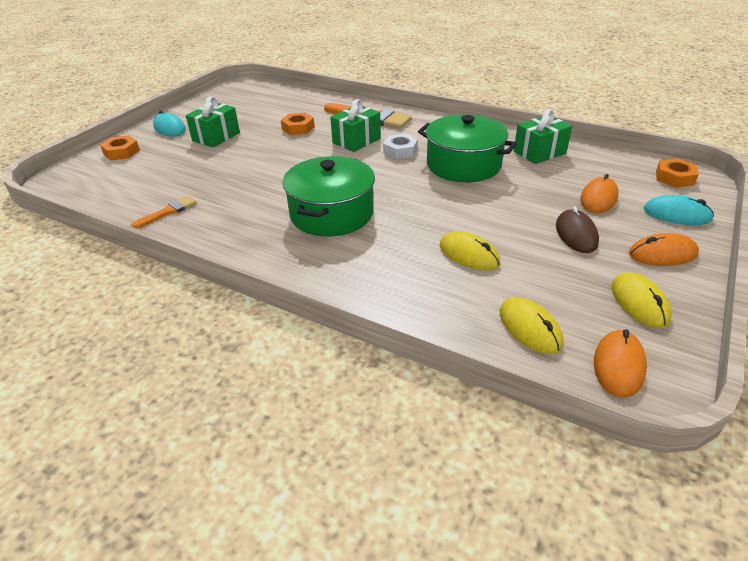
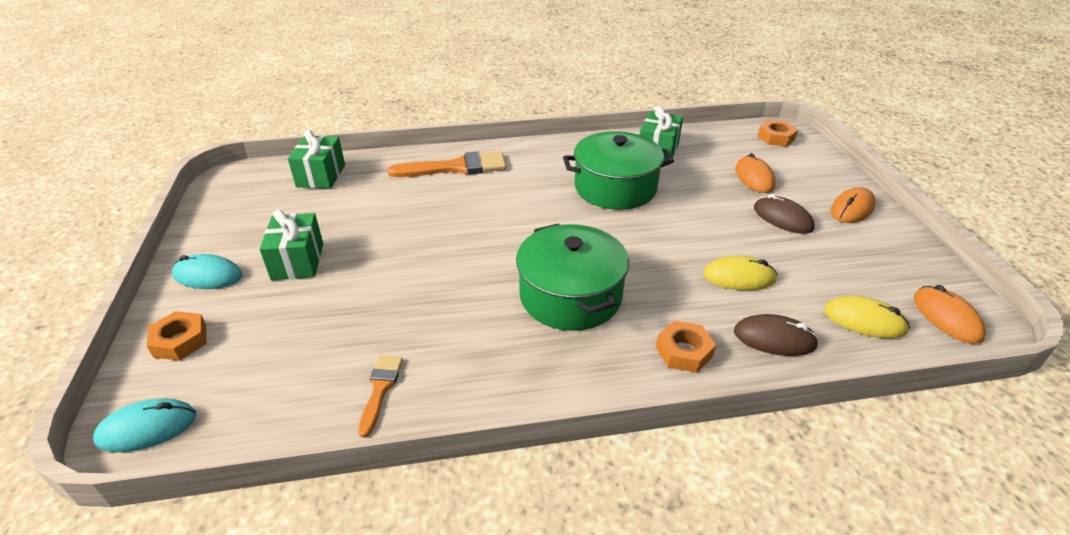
camera: 40 degrees left, 0 degrees up
orange nut [281,113,315,135] -> orange nut moved to [656,321,716,373]
green gift [330,99,381,152] -> green gift moved to [288,130,345,189]
white nut [383,134,418,159] -> none
yellow mouse [611,272,672,328] -> none
turquoise mouse [644,195,714,225] -> turquoise mouse moved to [93,399,197,452]
none -> brown mouse [734,314,819,356]

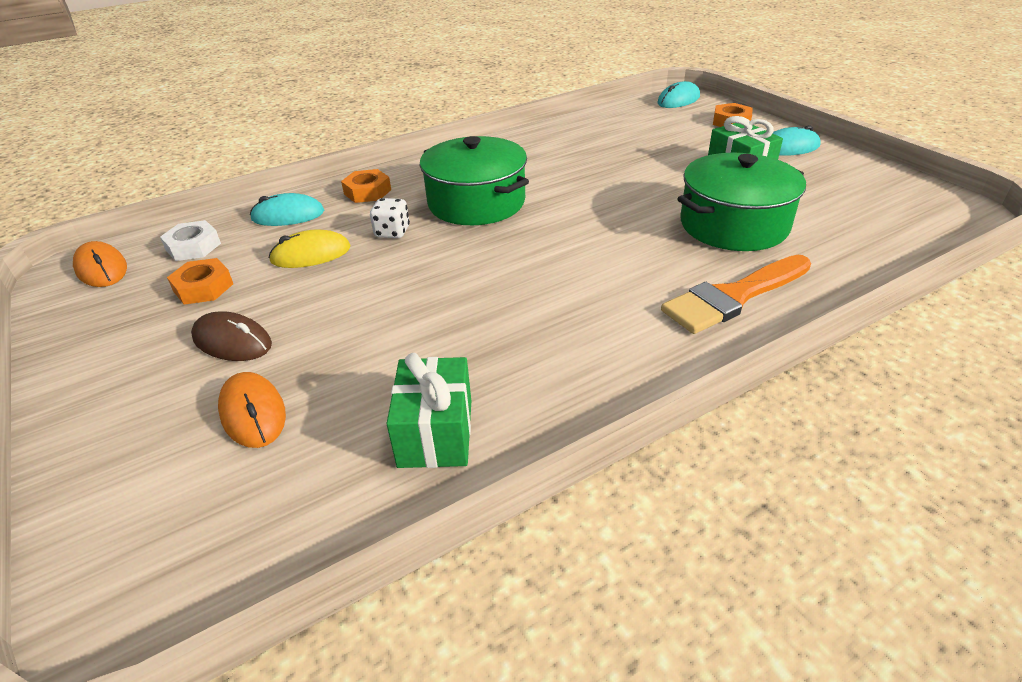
camera: 160 degrees right, 0 degrees up
green gift [288,130,345,189] -> none
orange brush [358,355,403,438] -> none
green pot [563,131,674,210] -> green pot moved to [677,153,806,251]
brown mouse [734,314,819,356] -> turquoise mouse [250,193,324,226]
orange nut [758,120,798,146] -> orange nut moved to [167,258,233,305]
yellow mouse [824,296,910,338] -> white nut [160,220,221,261]
orange mouse [831,187,876,223] -> none
none -> white dice [370,198,410,238]

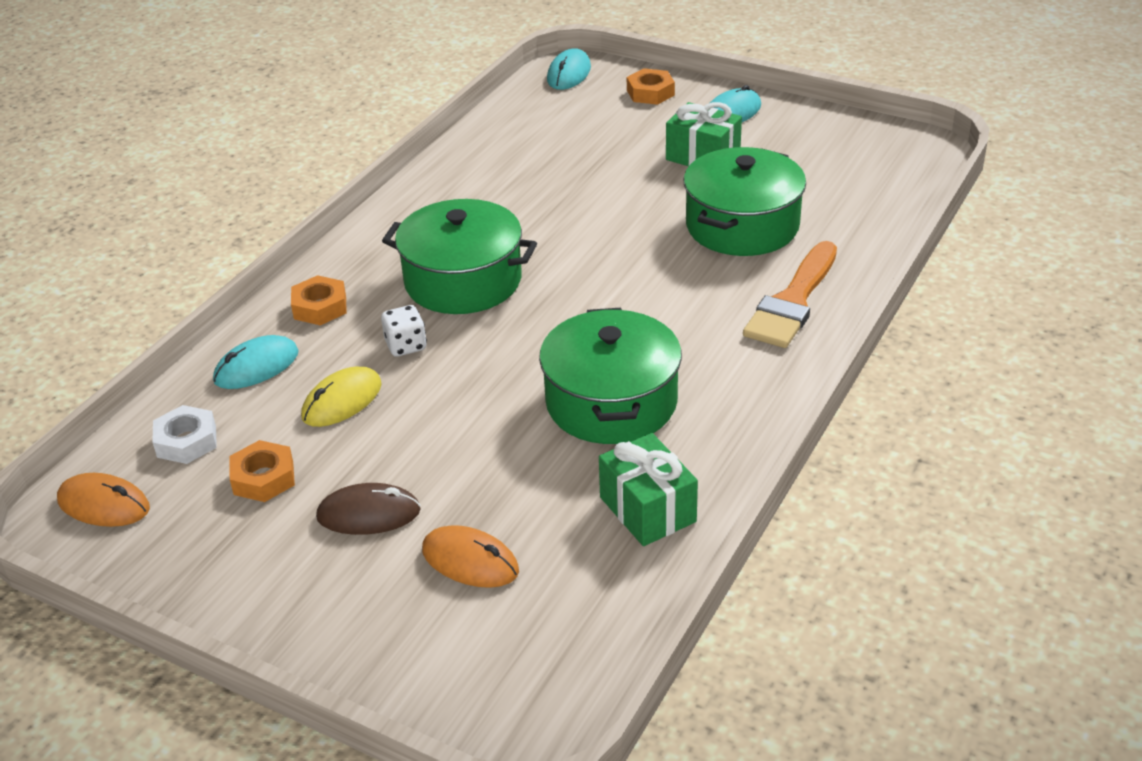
camera: 30 degrees left, 0 degrees up
none -> green pot [539,308,682,444]

